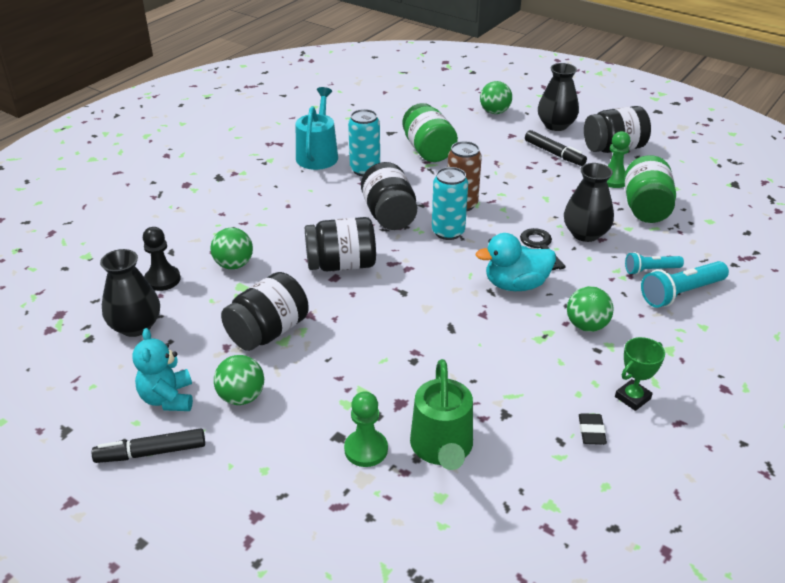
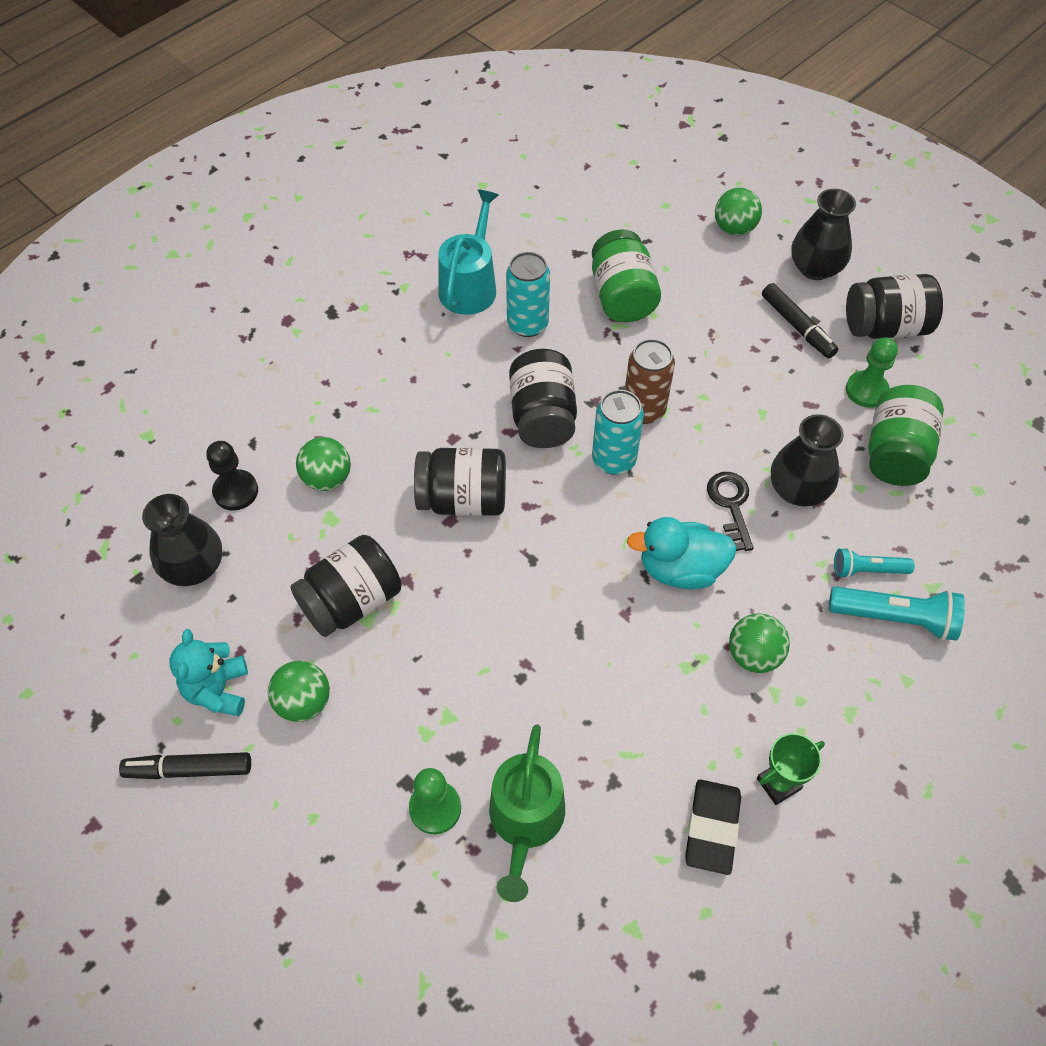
camera: 10 degrees right, 20 degrees up
black eraser [579,413,607,445] -> black eraser [686,779,741,875], size x1.67
turquoise flashlight [641,261,729,308] -> turquoise flashlight turned 150 degrees counterclockwise [829,586,965,641]

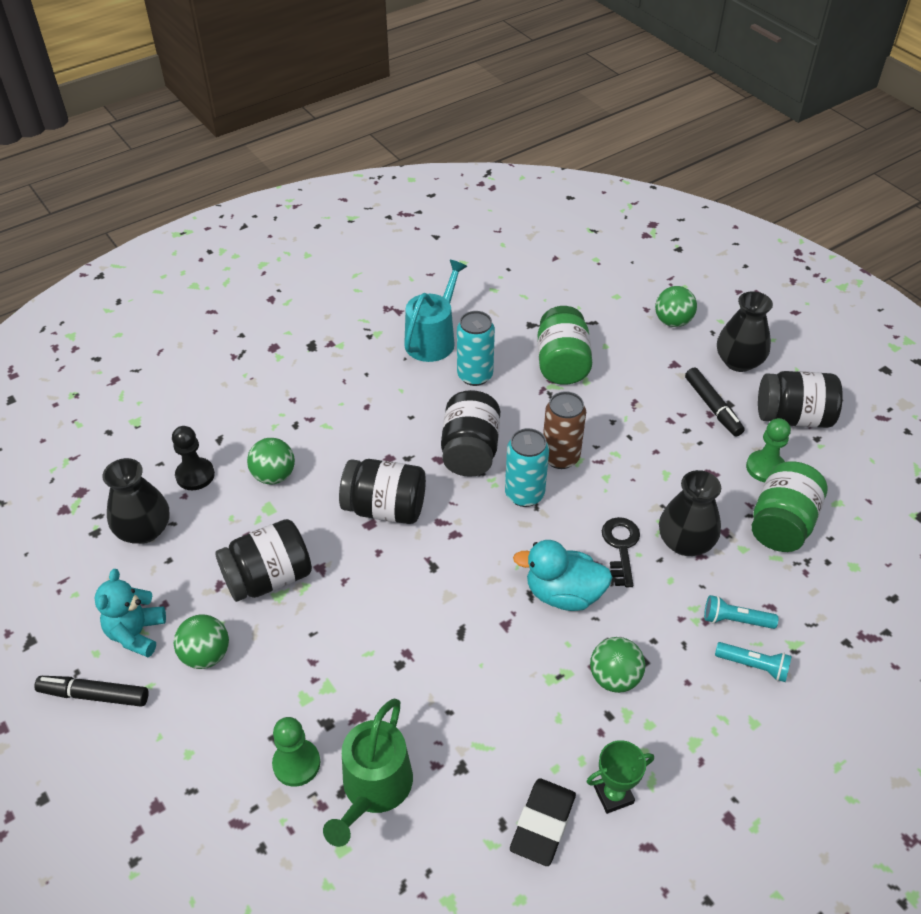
camera: 10 degrees right, 10 degrees down
turquoise flashlight [829,586,965,641] -> turquoise flashlight [715,642,792,682], size x0.62

